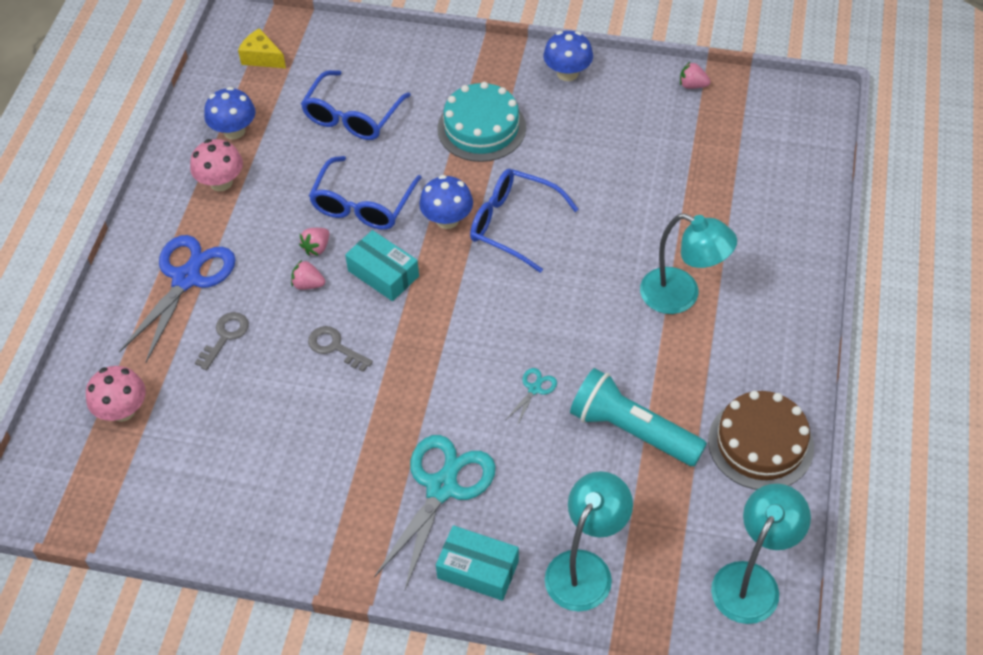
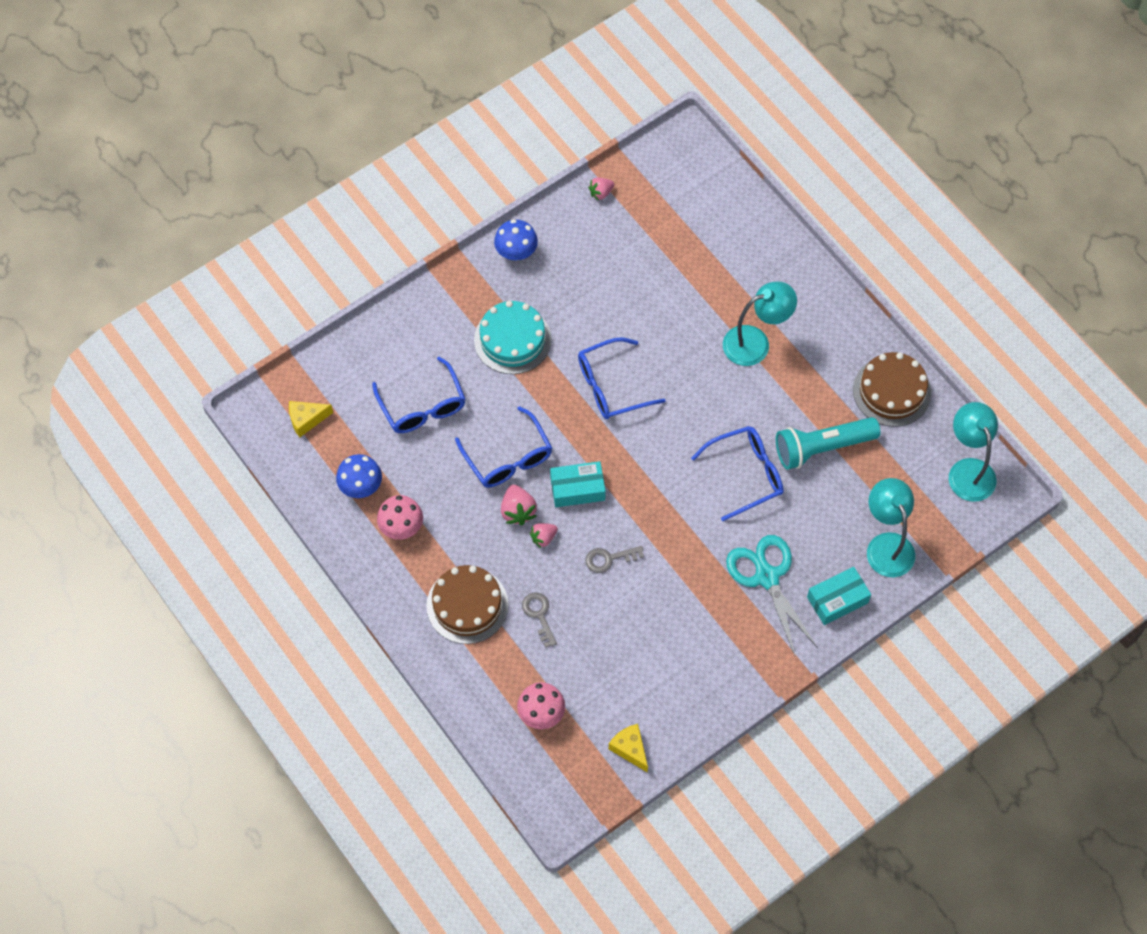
camera: 50 degrees left, 10 degrees up
blue scissors [119,235,236,362] -> brown cake [426,565,508,644]
pink strawberry [299,228,329,256] -> pink strawberry [501,485,537,525], size x1.51
blue mushroom [419,175,473,229] -> none
turquoise scissors [507,368,557,426] -> blue glasses [691,426,784,521]
none -> yellow cheese [609,724,648,772]

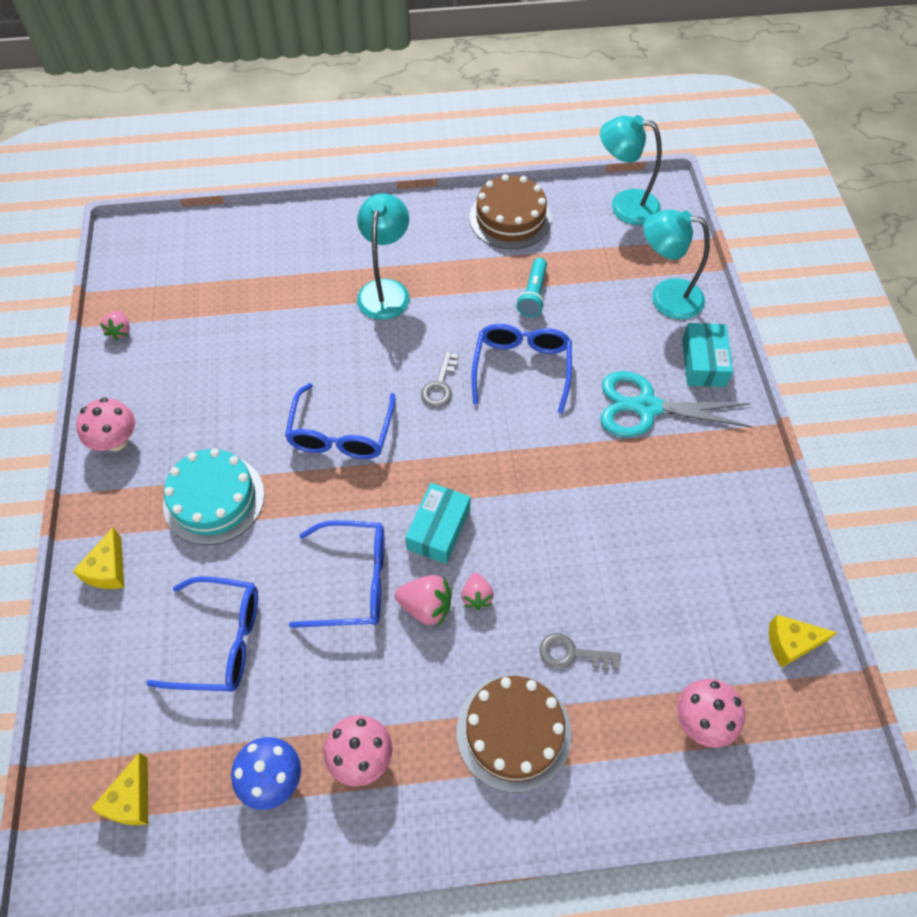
camera: 60 degrees left, 5 degrees down
blue mushroom [494,219,538,261] -> pink mushroom [76,397,135,451]
grey key [585,546,644,573] -> grey key moved to [421,351,459,407]
turquoise flashlight [776,417,881,470] -> turquoise flashlight [516,258,547,317], size x0.59
none -> yellow cheese [73,527,124,589]

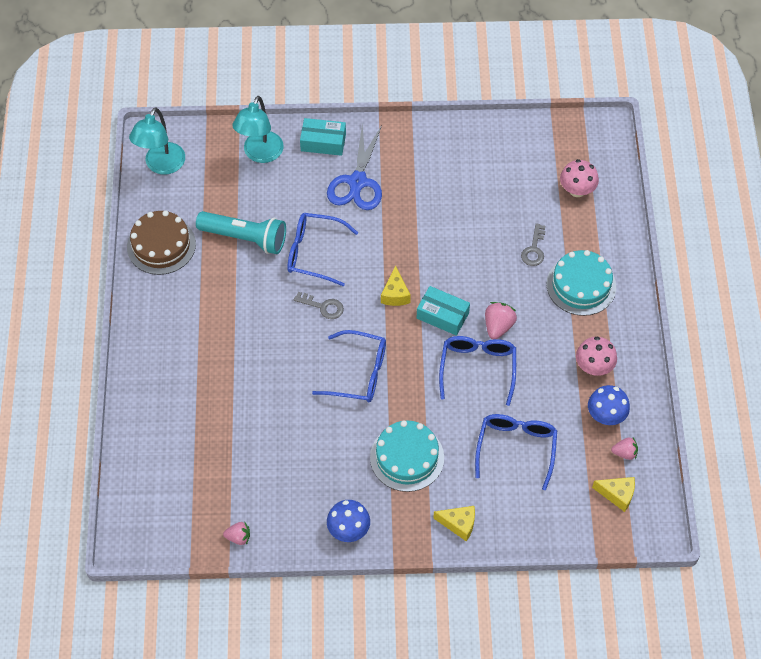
camera: 85 degrees left, 0 degrees up
pink mushroom [76,397,135,451] -> blue mushroom [327,500,370,542]
turquoise lamp [357,194,409,320] -> none
brown cake [457,675,572,793] -> turquoise cake [546,250,616,316]
pink strawberry [461,573,494,610] -> pink strawberry moved to [611,437,638,460]
turquoise flashlight [516,258,547,317] -> turquoise flashlight [196,211,286,254], size x1.69
turquoise scissors [601,371,752,437] -> blue scissors [327,122,382,210]
yellow cheese [769,615,838,668] -> yellow cheese moved to [381,265,411,306]

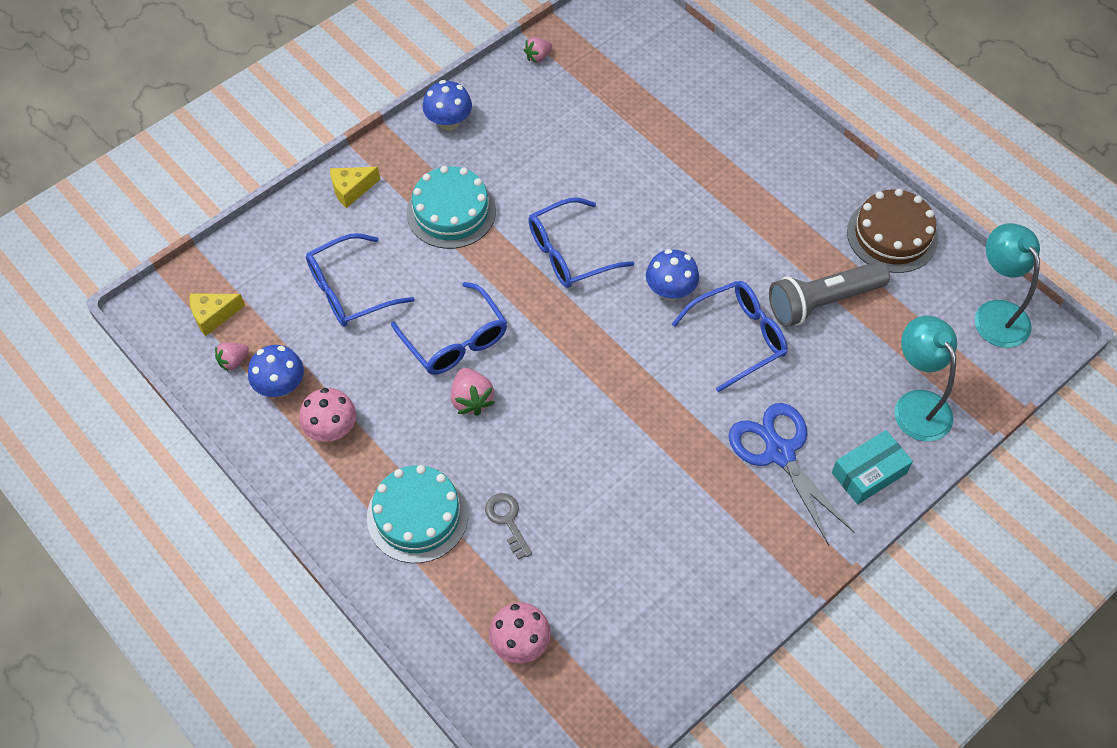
camera: 140 degrees right, 0 degrees up
turquoise flashlight [196,211,286,254] -> grey flashlight [769,261,890,327]
grey key [294,292,344,319] -> blue mushroom [646,249,699,300]
yellow cheese [381,265,411,306] -> none
turquoise box [417,286,470,336] -> none
blue glasses [475,414,557,490] -> blue glasses turned 90 degrees clockwise [306,233,414,327]

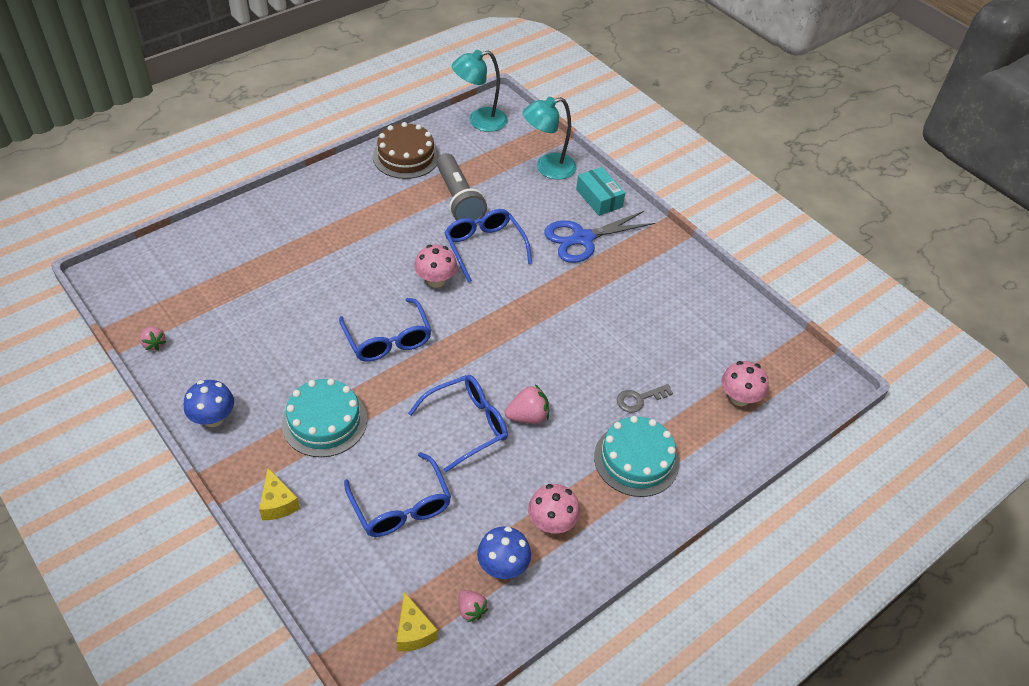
camera: 90 degrees left, 10 degrees down
blue mushroom [646,249,699,300] -> pink mushroom [414,245,458,288]

